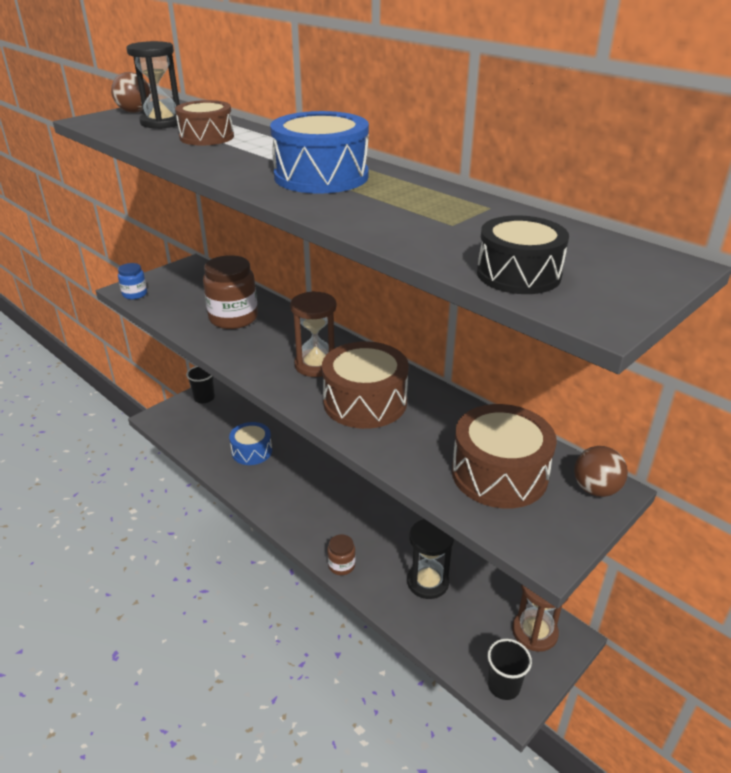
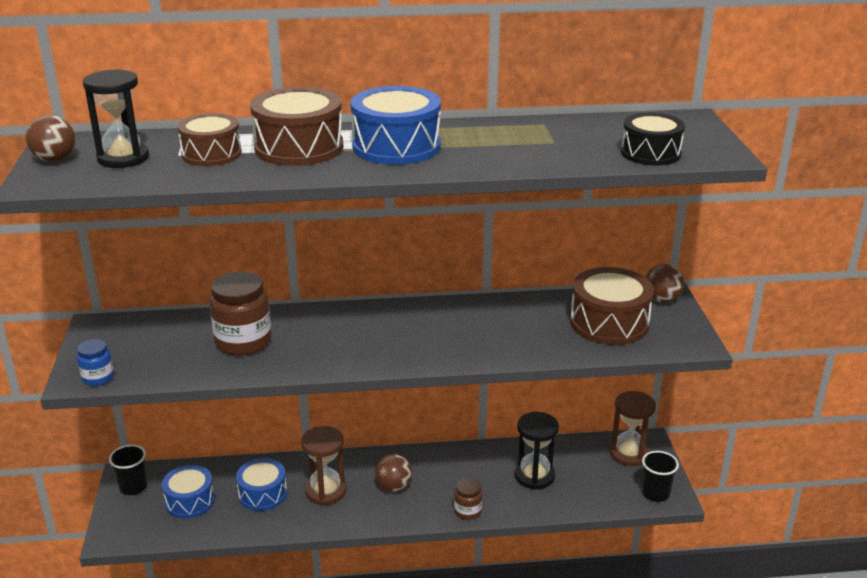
camera: 50 degrees left, 5 degrees down
brown hourglass [290,291,336,377] -> brown hourglass moved to [301,426,346,505]
brown drum [322,341,409,429] -> brown drum moved to [250,87,344,166]
none -> blue drum [162,465,215,518]
none -> brown ball [375,454,412,492]

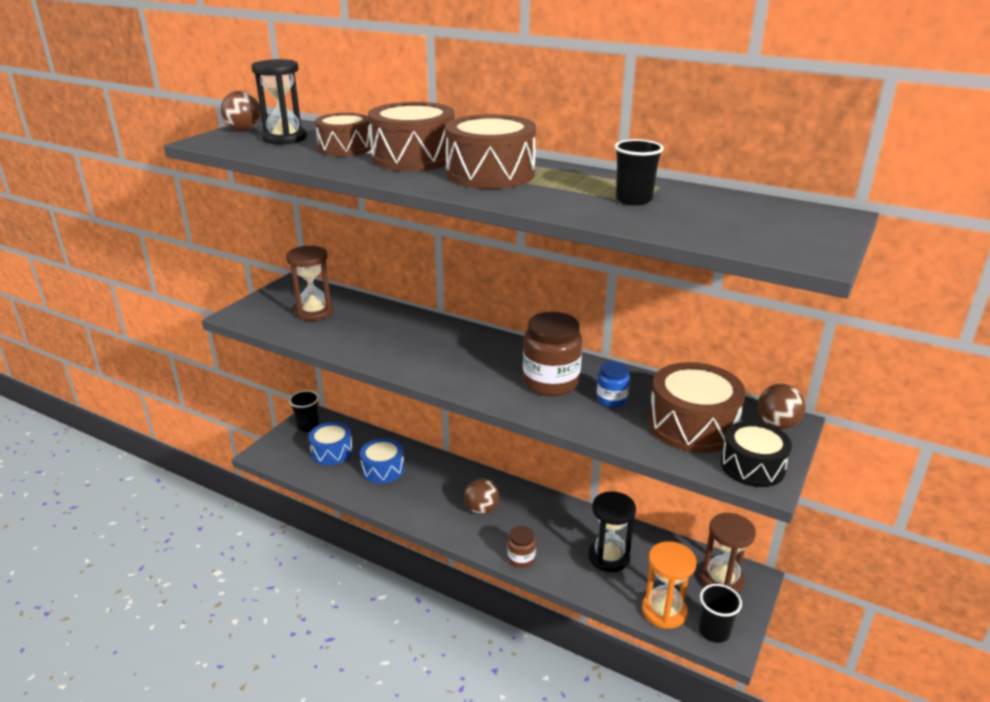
camera: 35 degrees right, 0 degrees up
blue jar [77,339,114,386] -> blue jar moved to [596,361,630,407]
brown jar [209,271,272,356] -> brown jar moved to [523,312,582,396]
brown hourglass [301,426,346,505] -> brown hourglass moved to [286,246,334,321]
blue drum [350,86,441,165] -> brown drum [445,114,536,189]
black drum [621,113,685,166] -> black drum moved to [721,421,792,487]
none -> black cup [614,139,664,205]
none -> orange hourglass [642,541,697,629]

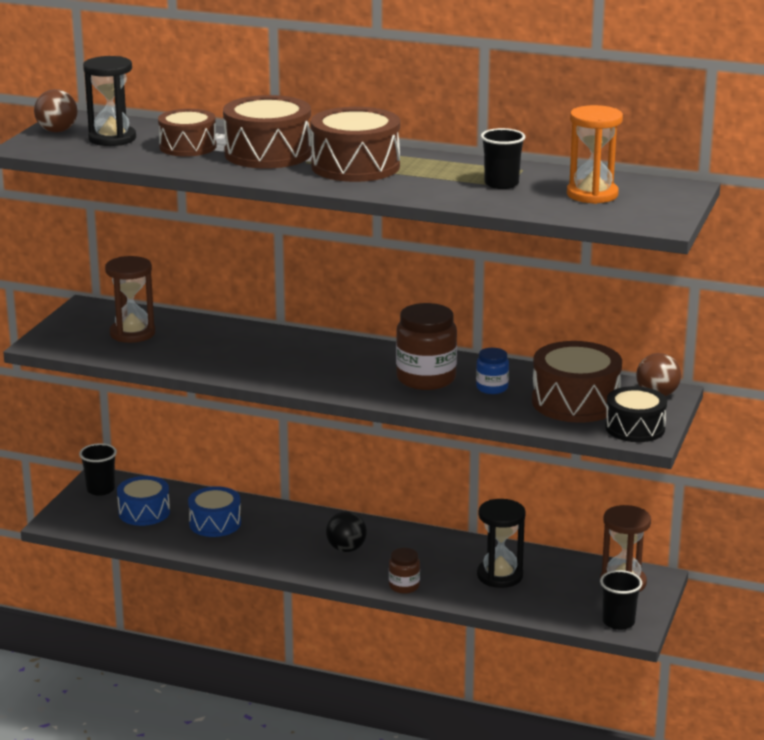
camera: 10 degrees left, 5 degrees down
brown ball [464,479,499,514] -> black ball [326,511,367,552]
orange hourglass [642,541,697,629] -> orange hourglass moved to [567,105,623,204]

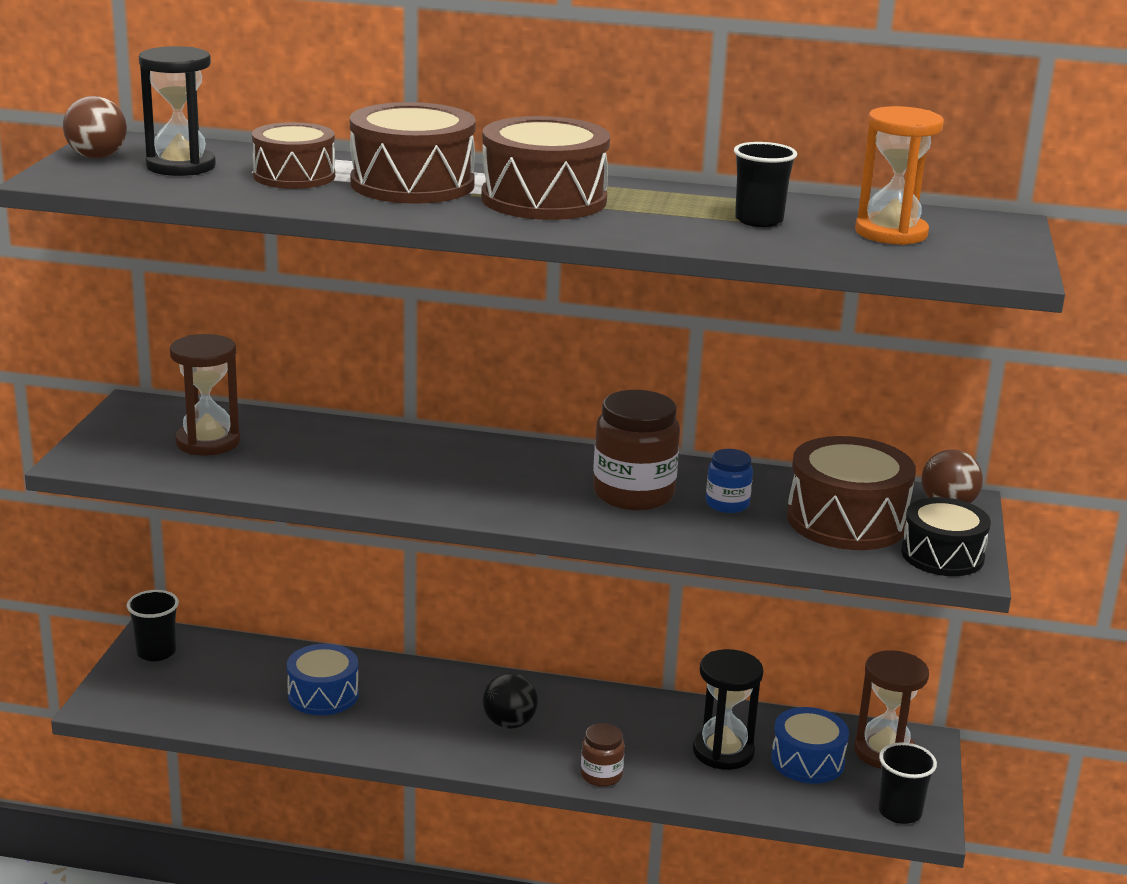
camera: 10 degrees left, 0 degrees up
blue drum [117,476,170,526] -> blue drum moved to [771,707,849,784]

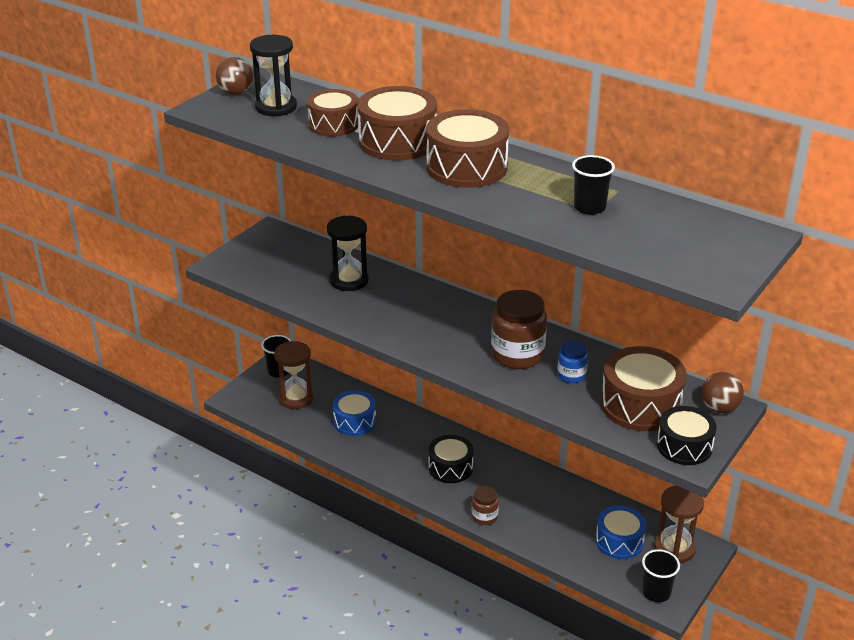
camera: 25 degrees right, 10 degrees up
brown hourglass [170,334,240,456] -> brown hourglass moved to [274,341,314,409]
black ball [483,673,538,729] -> black drum [428,435,474,483]
black hourglass [693,649,763,770] -> black hourglass moved to [327,216,369,291]
orange hourglass [855,106,944,245] -> none

